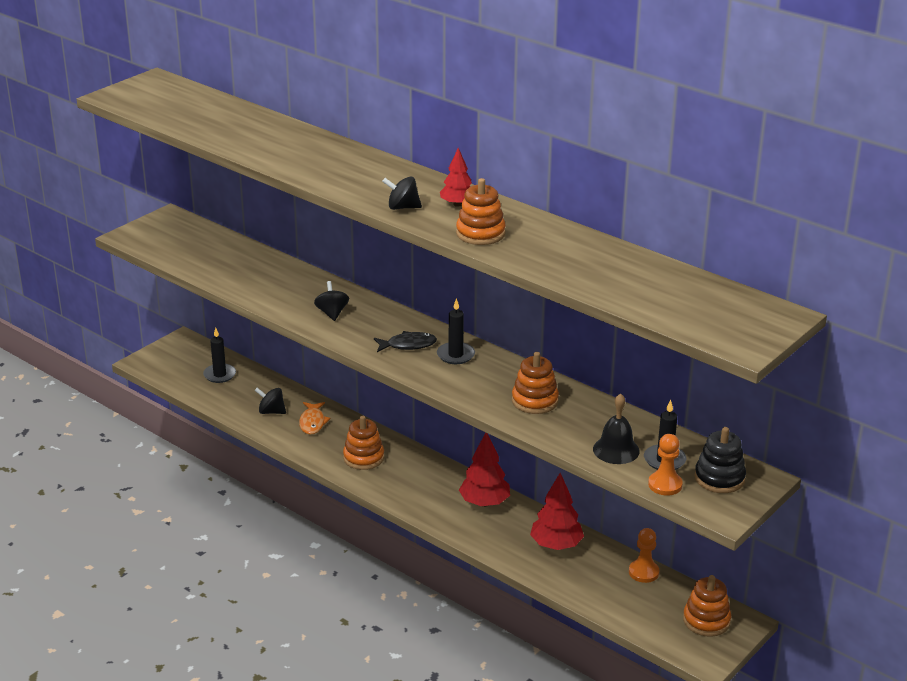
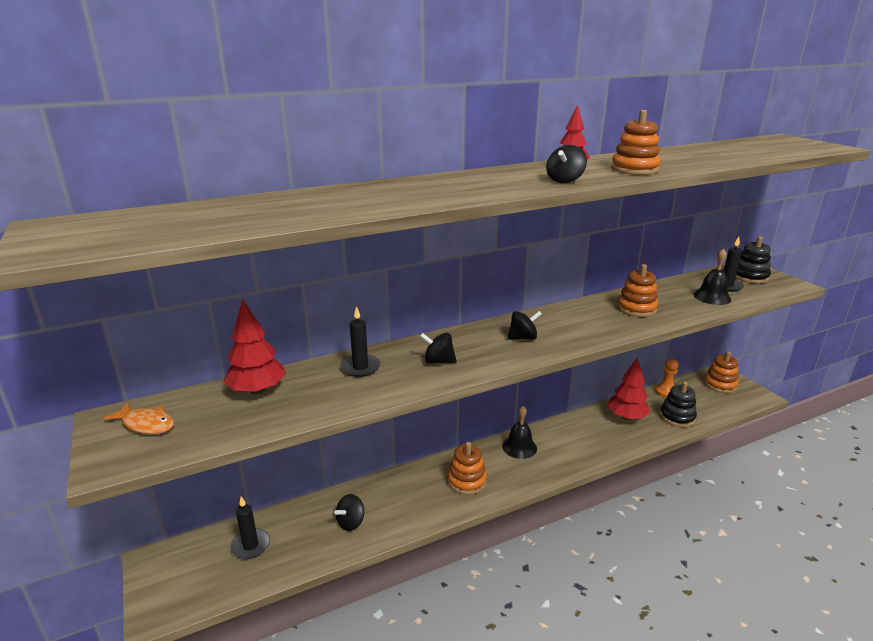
camera: 65 degrees left, 5 degrees down
orange fish [299,402,330,435] -> orange fish moved to [103,402,174,434]
black fish [374,331,437,352] -> black spinning top [507,311,542,340]
black candle [437,298,475,364] -> black candle moved to [340,306,380,377]
red tree [459,432,510,507] -> red tree moved to [224,298,286,395]
orange pawn [648,434,683,496] -> none
none -> black bell [502,406,537,459]
none -> black stacking toy [660,382,697,427]

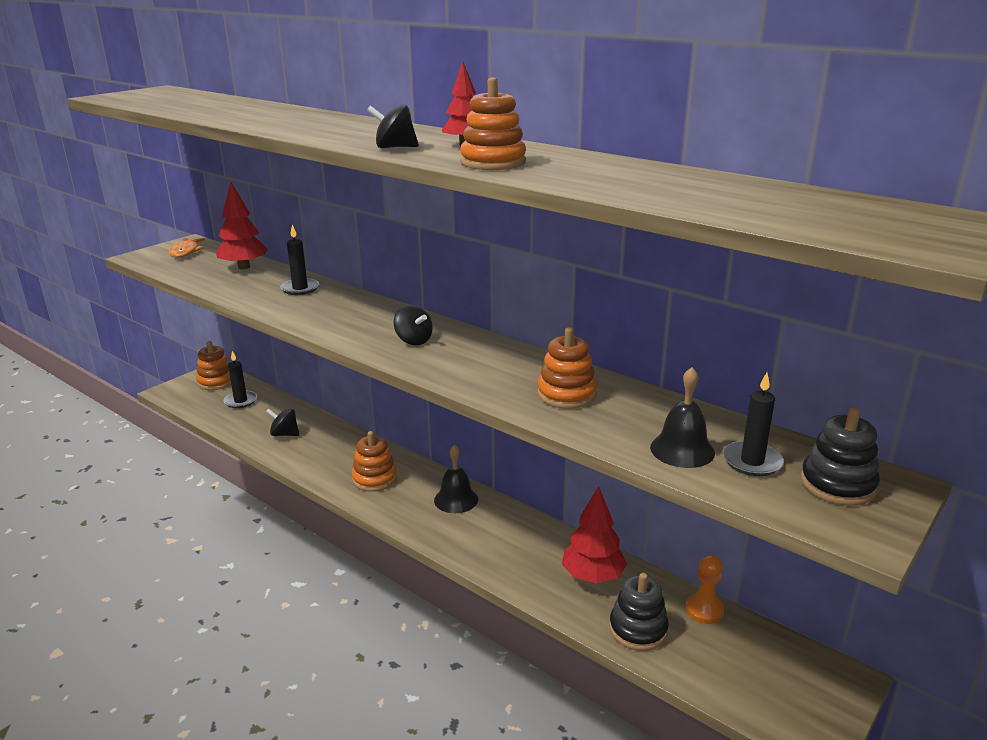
camera: 65 degrees right, 0 degrees up
black spinning top [420,333,457,364] -> none
orange stacking toy [704,351,739,393] -> orange stacking toy moved to [196,341,231,390]

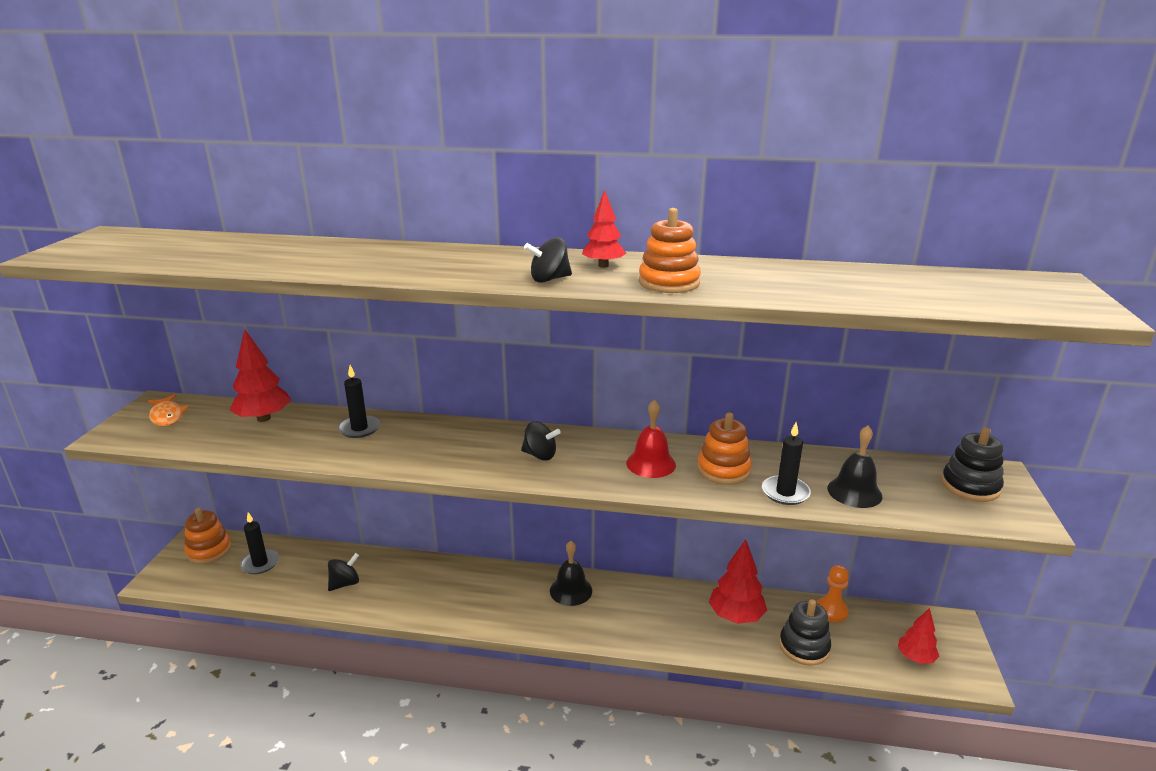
camera: 30 degrees left, 0 degrees up
black spinning top [266,408,299,436] -> black spinning top turned 150 degrees clockwise [328,553,359,591]
orange stacking toy [351,431,397,492] -> none
black candle [723,372,784,476] -> black candle moved to [762,422,811,505]
none -> red bell [626,400,676,478]
none -> red tree [898,608,939,664]

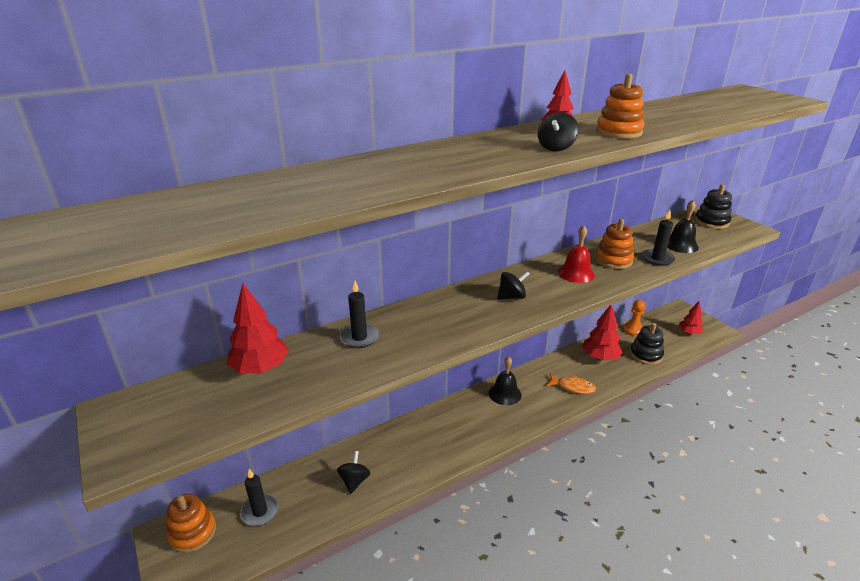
camera: 40 degrees left, 5 degrees up
orange fish [148,395,189,426] -> orange fish moved to [547,374,596,394]

